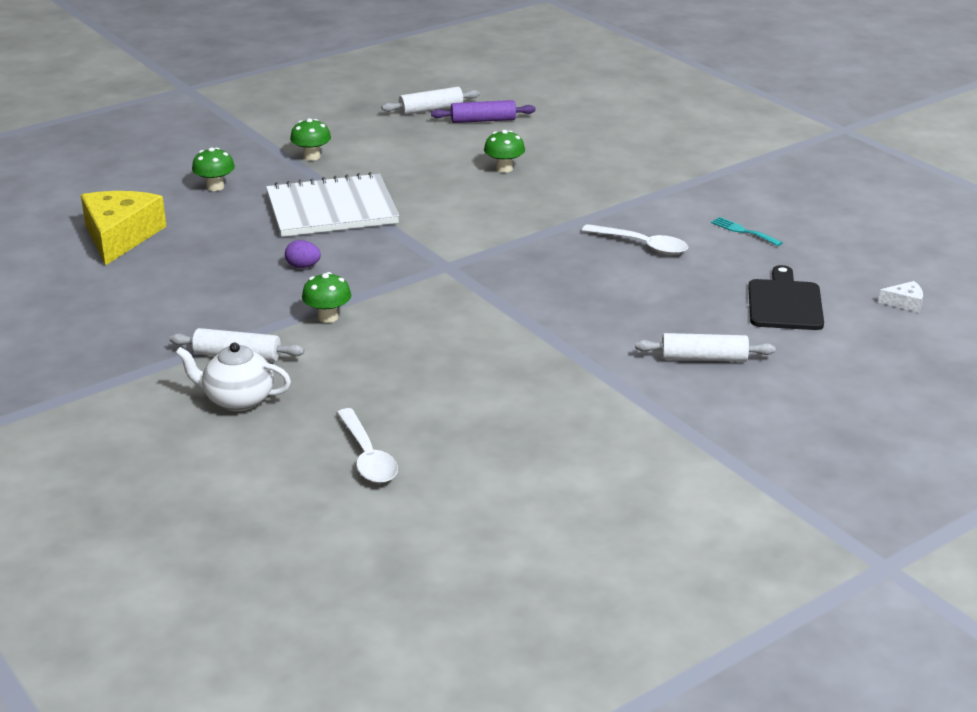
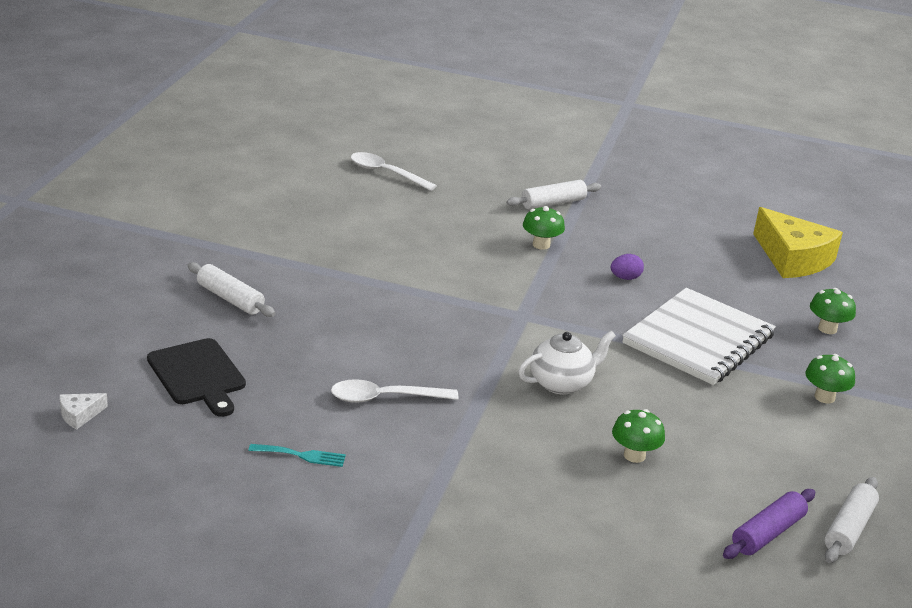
camera: 140 degrees right, 0 degrees up
white teapot [175,343,291,411] -> white teapot moved to [518,331,616,394]
white rolling pin [635,333,775,362] -> white rolling pin turned 75 degrees clockwise [187,262,276,317]

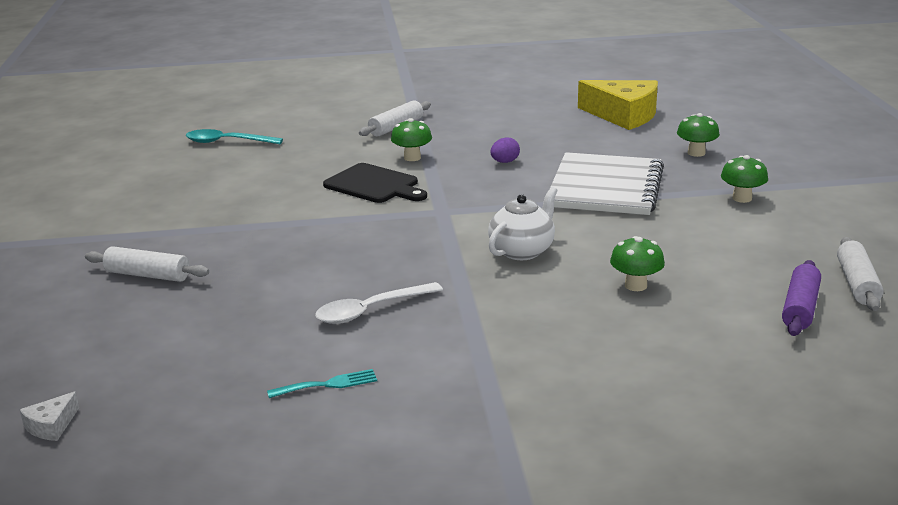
camera: 20 degrees left, 5 degrees down
black cutting board [147,338,246,417] -> black cutting board moved to [323,163,427,203]
white spoon [351,152,437,191] -> turquoise spoon [186,129,283,144]

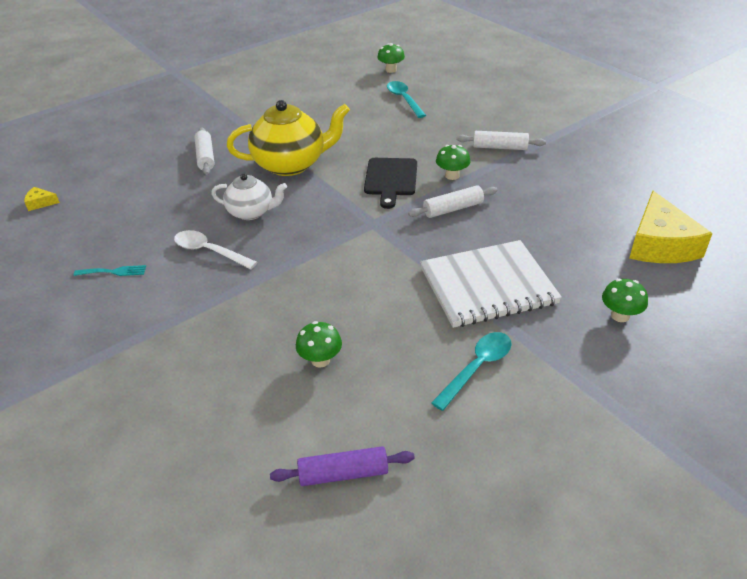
camera: 60 degrees right, 15 degrees up
white cheese [20,391,79,441] -> yellow cheese [24,187,60,211]
turquoise fork [267,369,377,398] -> turquoise fork turned 45 degrees counterclockwise [74,265,146,276]
white teapot [488,187,558,260] -> white teapot moved to [211,174,287,220]
purple egg [491,137,520,163] -> none
green mushroom [721,155,768,203] -> green mushroom moved to [377,43,405,73]
white rolling pin [837,237,884,311] -> white rolling pin moved to [408,185,498,218]
none -> yellow teapot [227,100,350,176]
none -> turquoise spoon [431,332,511,411]

